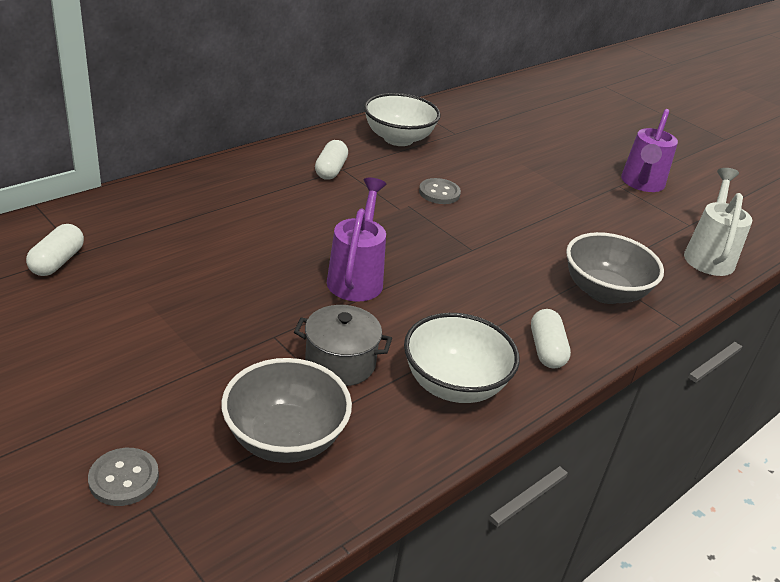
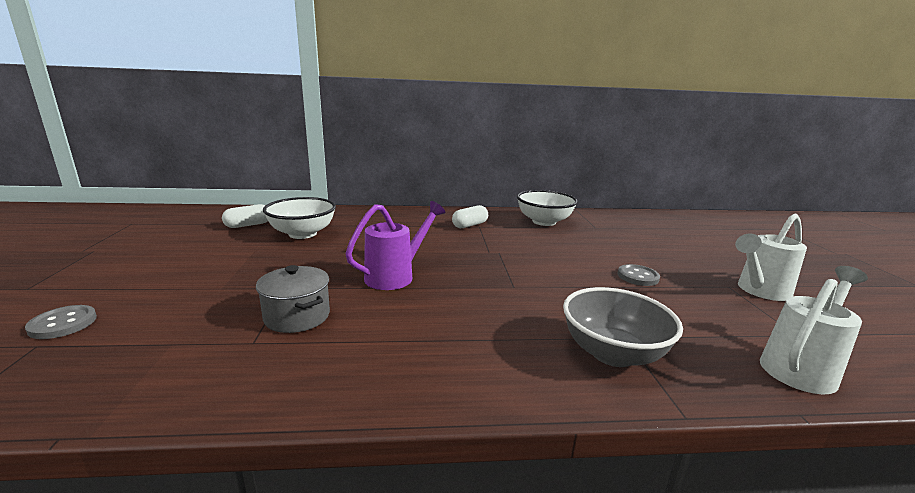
camera: 40 degrees right, 15 degrees down
grey bowl [221,358,352,463] -> none
white bowl [404,313,520,403] -> white bowl moved to [263,197,336,239]
grey button [419,178,461,204] -> grey button moved to [618,264,660,286]
white capsule [531,309,571,368] -> none
purple watering can [621,109,678,192] -> white watering can [735,214,807,301]

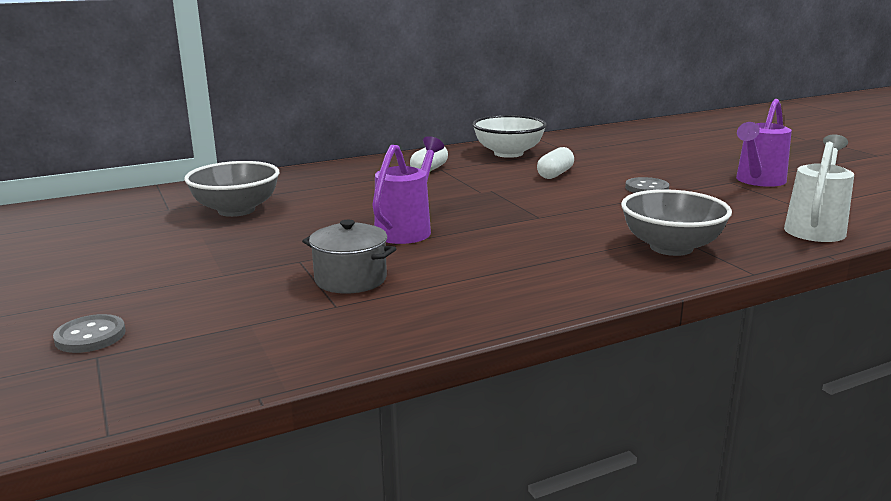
camera: 20 degrees left, 0 degrees up
white capsule [222,204,268,228] -> white capsule moved to [537,147,574,179]
white bowl [263,197,336,239] -> grey bowl [184,161,279,217]
white watering can [735,214,807,301] -> purple watering can [736,99,792,187]

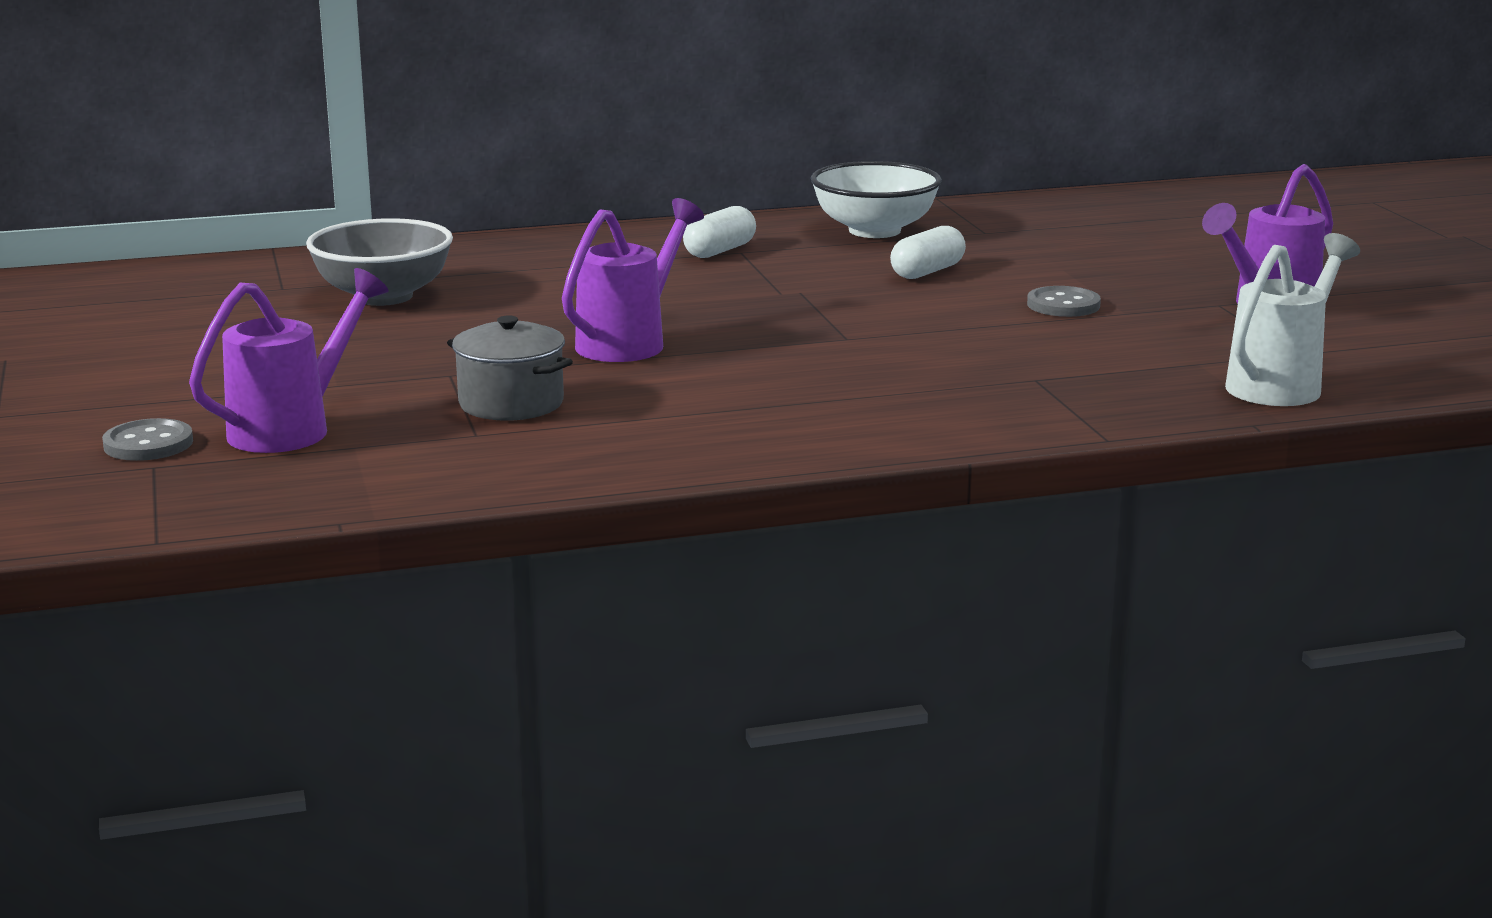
camera: 10 degrees right, 0 degrees up
grey bowl [621,189,732,256] -> none
none -> purple watering can [189,268,389,453]

